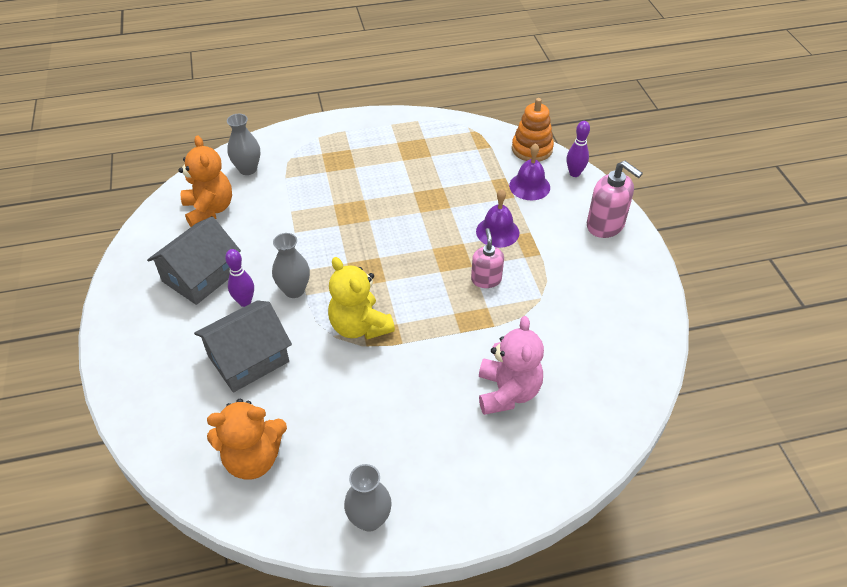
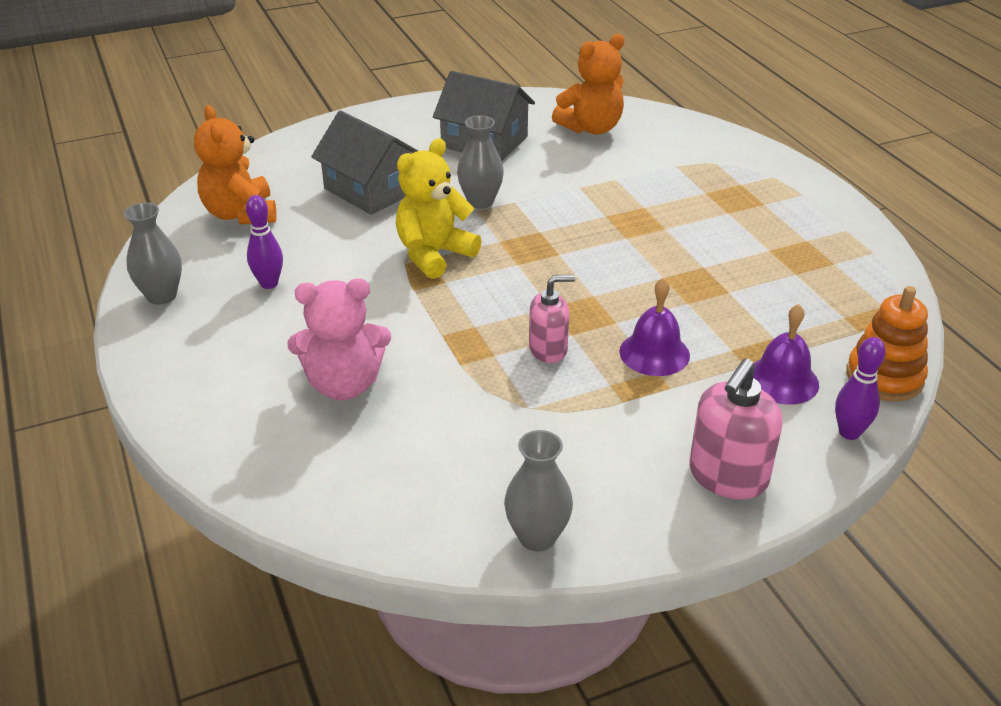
camera: 80 degrees right, 10 degrees down
purple bowling pin [225,249,254,307] -> purple bowling pin moved to [246,195,283,289]
grey vase [227,114,260,175] -> grey vase moved to [504,430,573,552]

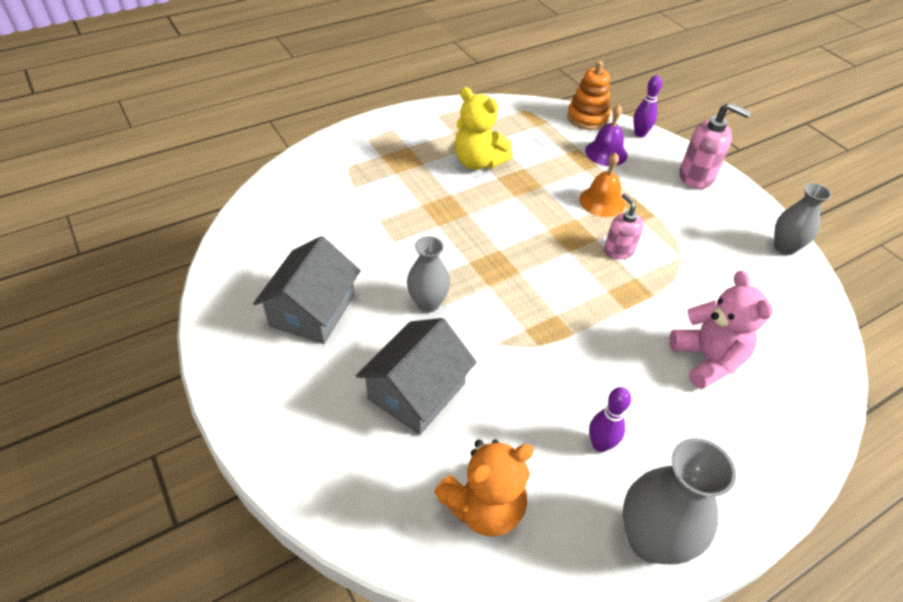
camera: 100 degrees left, 10 degrees up
grey vase [124,203,182,305] -> grey vase [623,438,736,564], size x1.54
yellow teddy bear [396,138,482,279] -> yellow teddy bear moved to [454,87,512,170]
orange teddy bear [552,34,624,135] -> none
purple bell [620,278,690,376] -> orange bell [579,152,625,217]

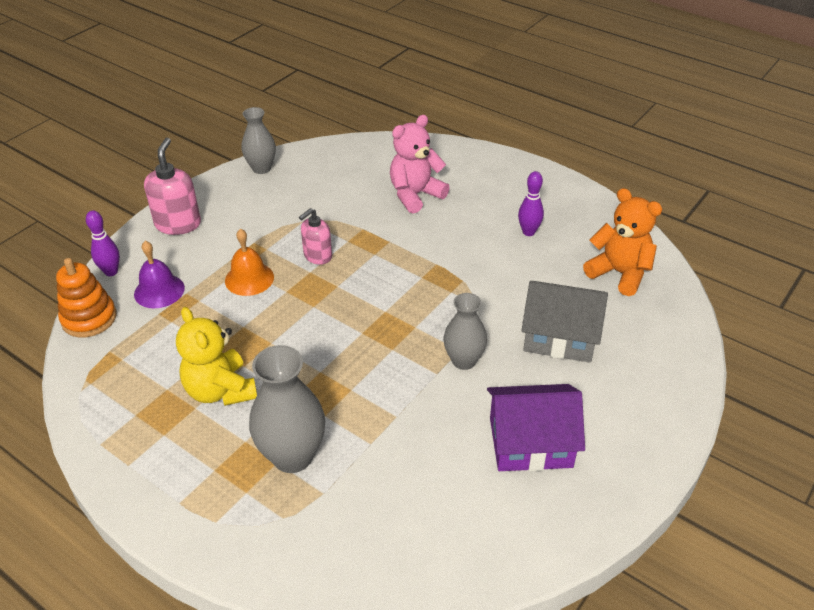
camera: 110 degrees left, 5 degrees down
grey house [253,236,361,344] -> purple house [487,384,585,471]
yellow teddy bear [454,87,512,170] -> yellow teddy bear turned 135 degrees clockwise [176,307,257,406]
grey vase [623,438,736,564] -> grey vase moved to [249,345,325,473]

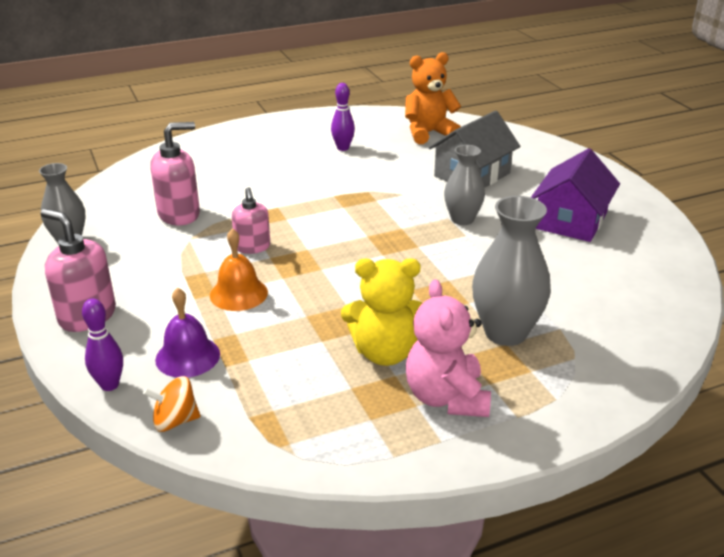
camera: 60 degrees left, 10 degrees down
orange stacking toy [56,258,117,337] -> orange spinning top [143,376,200,432]
pink teddy bear [390,115,450,213] -> pink teddy bear moved to [406,279,491,417]
none -> pink soap dispenser [150,122,200,225]

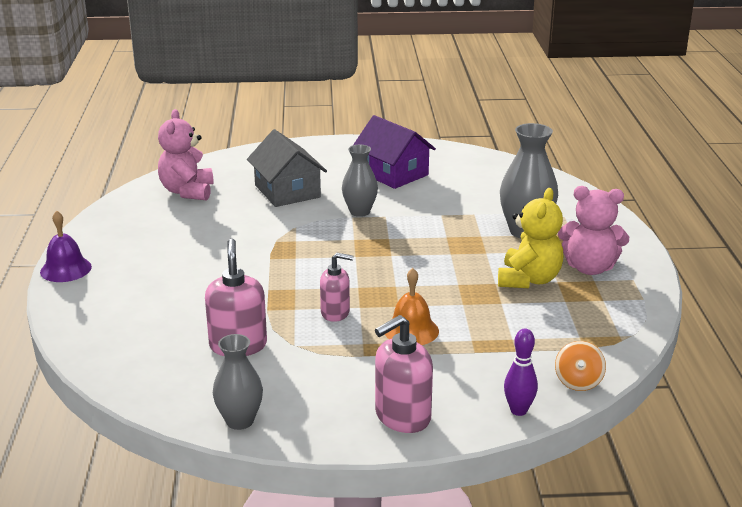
camera: 70 degrees left, 5 degrees down
purple bell [155,288,220,378] -> purple bell moved to [40,210,92,282]
purple bowling pin [331,83,355,151] -> none
orange teddy bear [405,52,461,144] -> pink teddy bear [158,109,214,201]

